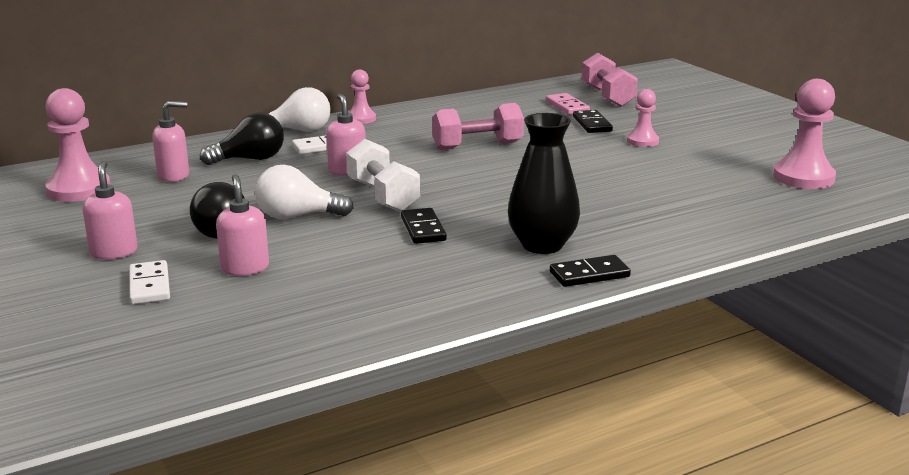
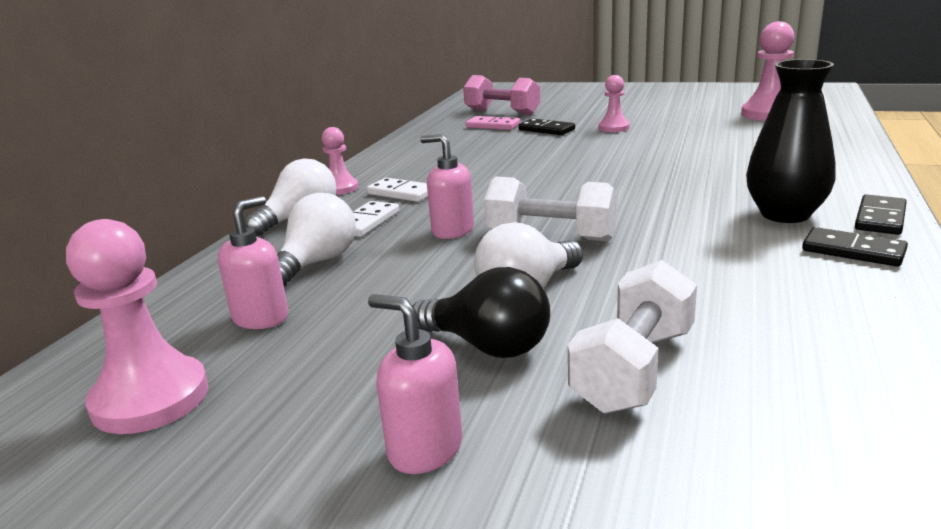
camera: 40 degrees left, 0 degrees up
white domino [129,260,170,304] -> white domino moved to [367,178,428,202]
black light bulb [200,112,284,165] -> white light bulb [277,193,356,287]
pink soap dispenser [216,174,269,276] -> white dumbbell [568,260,697,414]
black domino [401,208,447,244] -> black domino moved to [802,227,908,267]
pink dumbbell [432,103,524,150] -> none

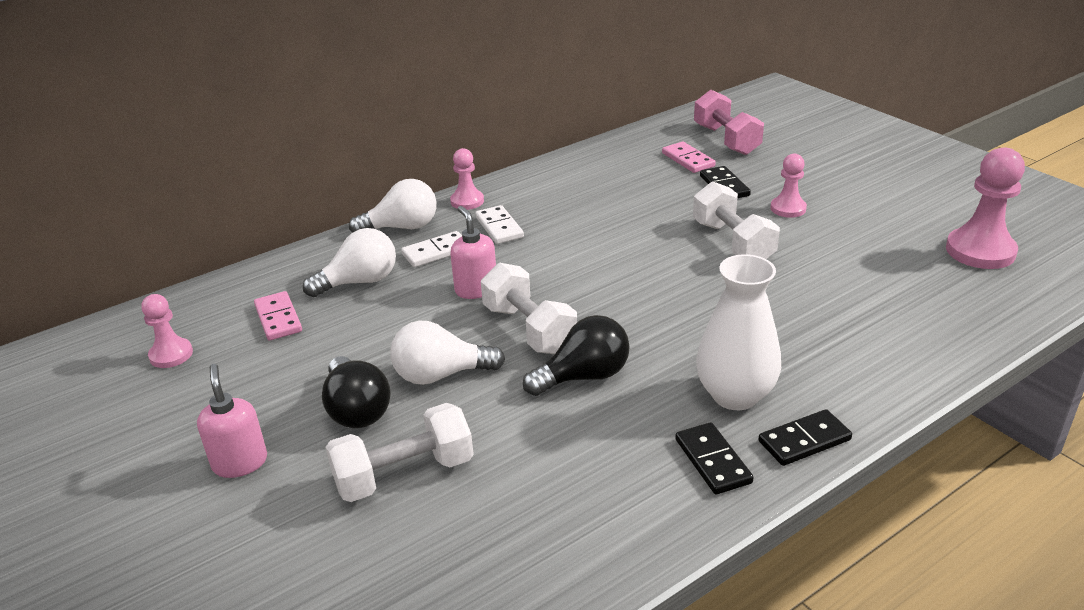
camera: 35 degrees right, 10 degrees up
pink pawn [66,219,209,434] -> pink pawn [141,294,193,368], size x0.58
pink soap dispenser [218,196,289,329] -> pink domino [254,291,302,340]
black vase [746,59,836,223] -> white vase [696,254,781,410]
none -> black light bulb [523,315,630,396]
none -> white dumbbell [693,181,780,259]

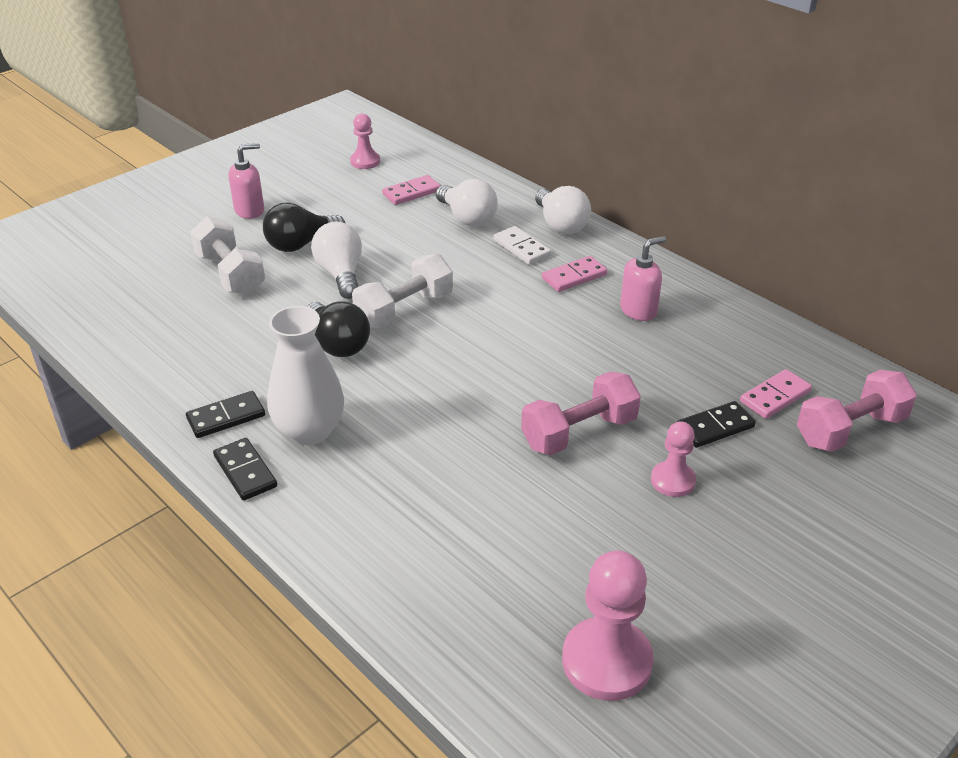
camera: 80 degrees right, 5 degrees up
pink pawn [450,148,484,210] -> none
pink soap dispenser [450,206,496,299] -> pink soap dispenser moved to [620,236,666,321]
white domino [475,205,524,244] -> pink domino [542,256,607,292]
white dumbbell [693,181,780,259] -> pink dumbbell [521,371,641,456]

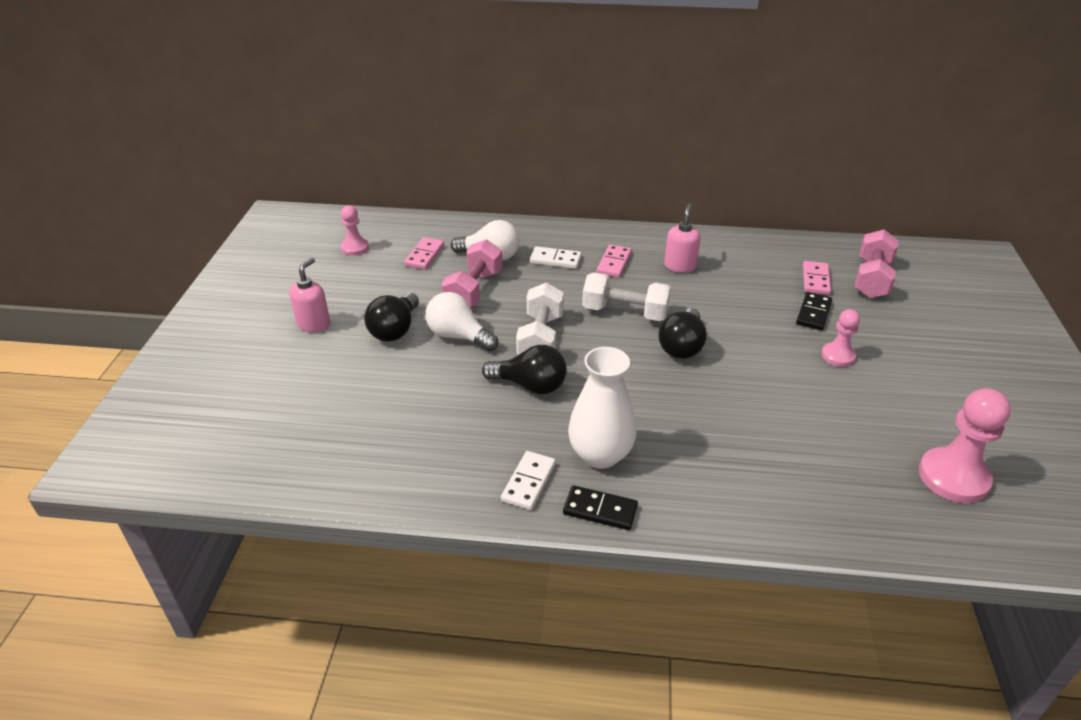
camera: 40 degrees left, 0 degrees up
black domino [186,391,265,438] -> white domino [501,451,556,510]
white dumbbell [190,216,265,295] -> white dumbbell moved to [582,272,671,321]
pink dumbbell [521,371,641,456] -> pink dumbbell moved to [442,240,503,307]
white light bulb [535,186,591,234] -> none
none -> black light bulb [658,308,707,359]

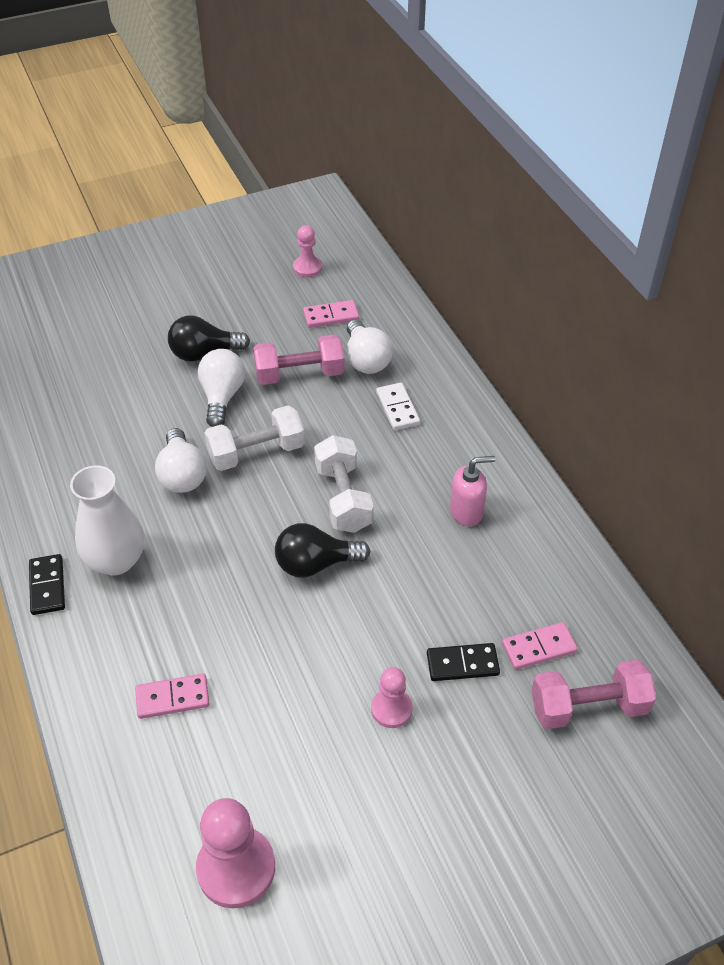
camera: 60 degrees right, 10 degrees up
pink soap dispenser [289,258,330,332] -> none
black light bulb [482,345,567,394] -> white light bulb [155,428,207,493]
white domino [501,451,556,510] -> none
pink domino [596,245,632,278] -> pink domino moved to [135,674,209,719]

